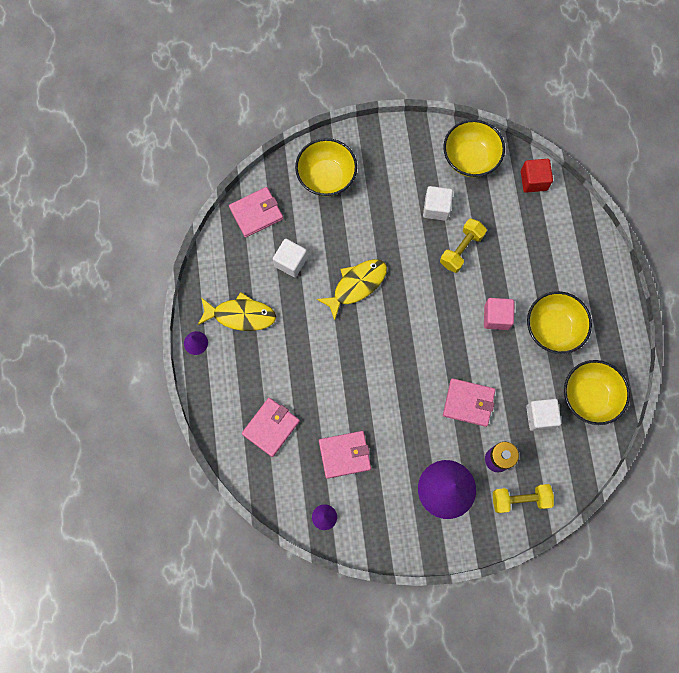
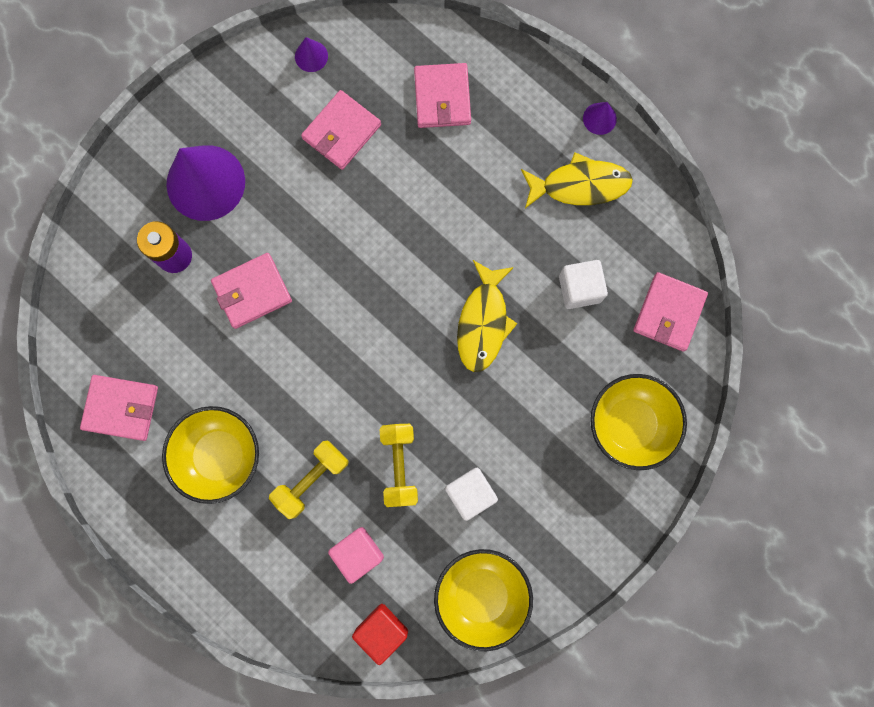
camera: 140 degrees right, 5 degrees up
yellow fish [198,292,276,331] -> yellow fish turned 150 degrees counterclockwise [521,152,633,208]
pink cube [484,298,514,330] -> pink cube moved to [328,527,384,584]
yellow dumbbell [493,484,554,513] -> yellow dumbbell moved to [269,441,349,519]
white cube [526,399,561,431] -> none
yellow bowl [564,360,630,425] -> pink wallet [80,375,158,441]

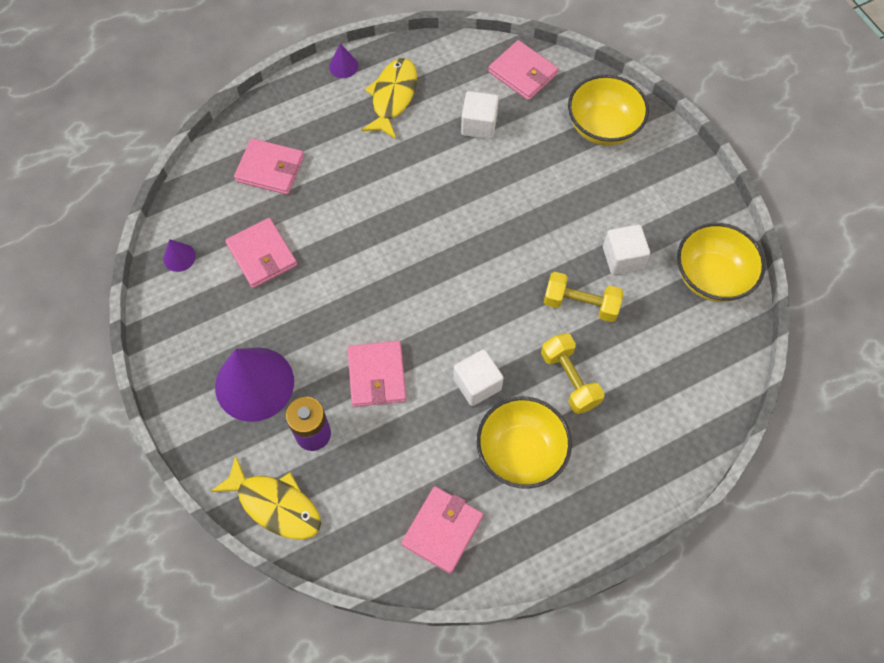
camera: 70 degrees left, 15 degrees down
pink cube [328,527,384,584] -> none
red cube [352,604,408,665] -> none
yellow fish [457,260,517,372] -> yellow fish moved to [211,455,321,539]
none -> white cube [453,349,504,406]

